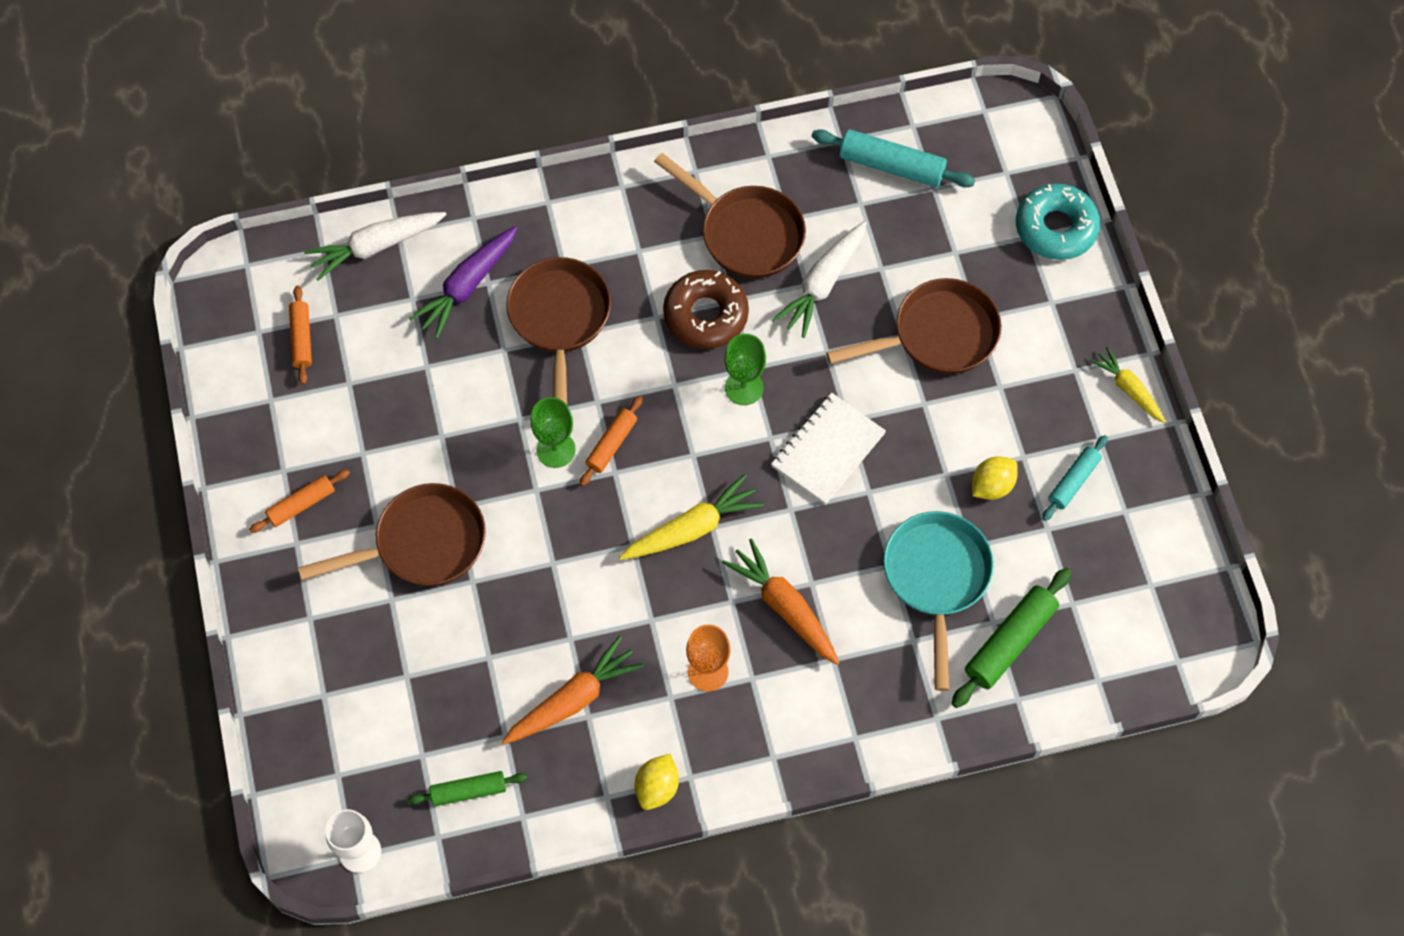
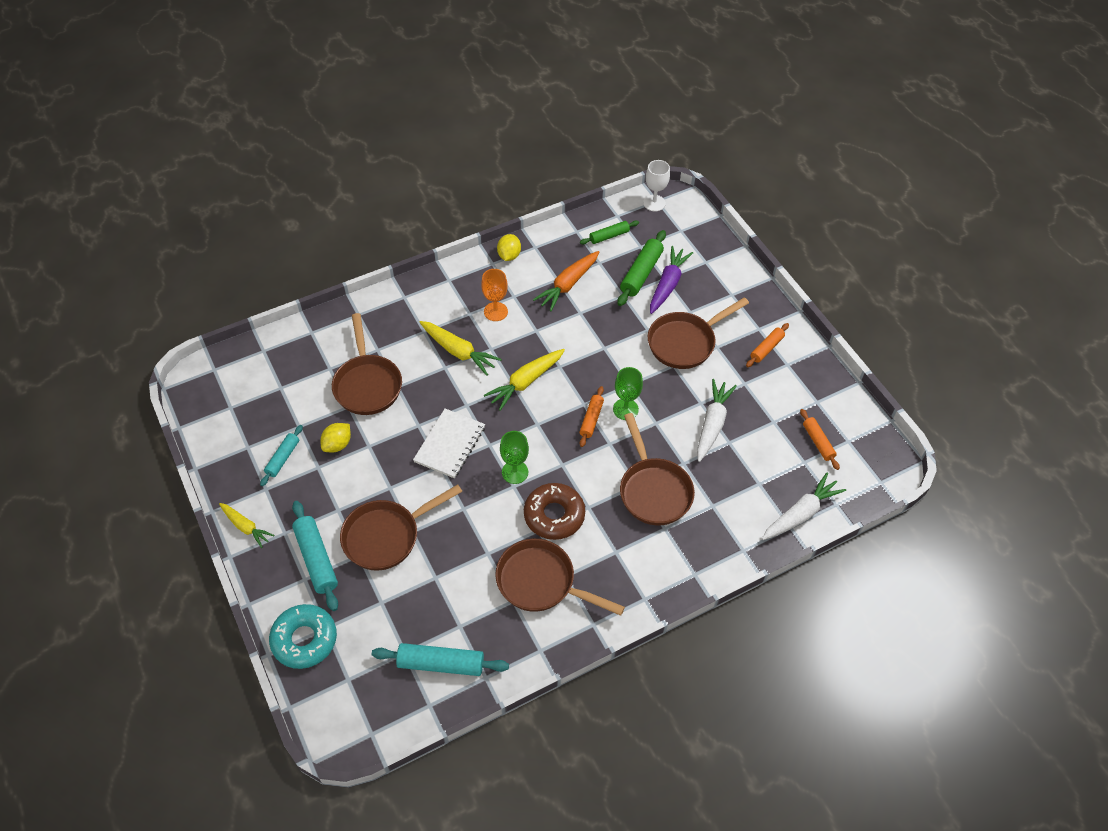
camera: 165 degrees right, 10 degrees down
purple carrot [408,226,518,339] -> purple carrot moved to [650,246,693,314]
orange carrot [722,538,840,665] -> yellow carrot [419,321,502,376]
white carrot [772,221,867,338] -> white carrot moved to [697,379,737,462]
turquoise pan [883,511,994,691] -> brown pan [332,313,402,415]
green rolling pin [952,568,1071,708] -> green rolling pin moved to [617,230,666,306]
none -> turquoise rolling pin [292,501,338,611]

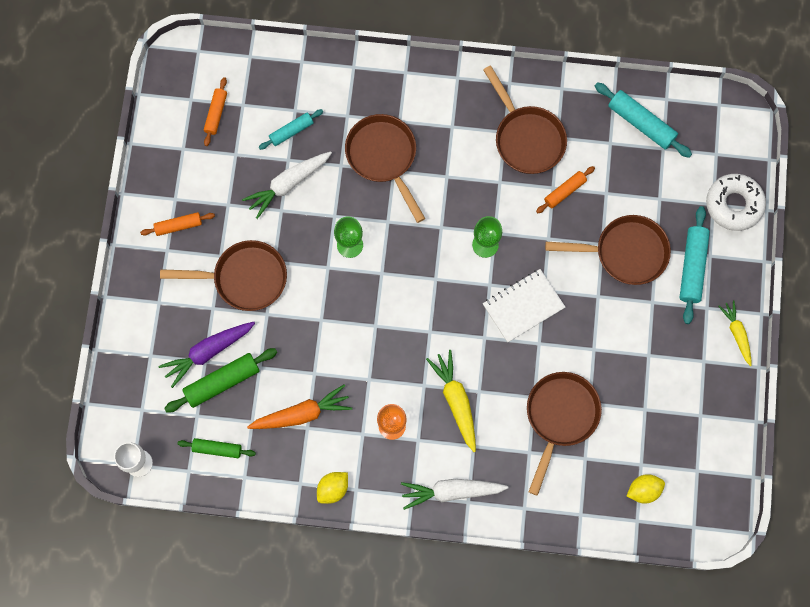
camera: 145 degrees left, 20 degrees up
turquoise rolling pin [260,425,303,486] -> turquoise rolling pin moved to [259,109,323,150]
turquoise donut [269,604,337,669] -> white donut [706,174,766,231]
yellow lemon [320,423,351,452] -> yellow lemon moved to [627,474,665,504]
yellow carrot [484,349,565,411] -> none
brown donut [524,483,585,540] -> none
orange rolling pin [580,386,604,447] -> orange rolling pin moved to [536,166,595,213]
brown pan [620,413,695,525] -> brown pan turned 45 degrees counterclockwise [345,114,425,223]
white carrot [762,473,846,540] -> white carrot moved to [401,479,508,510]

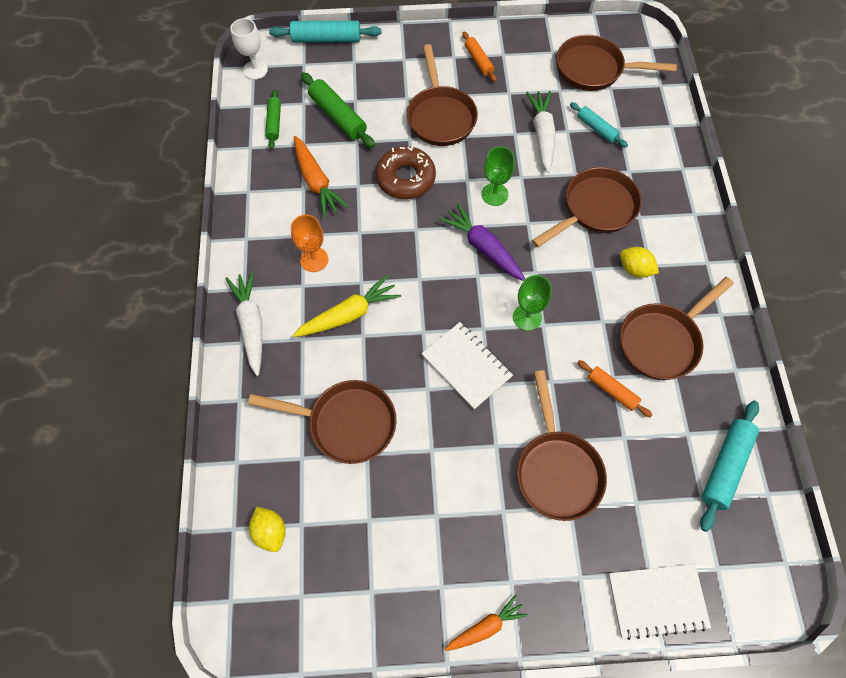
camera: 80 degrees right, 10 degrees down
purple carrot [159,322,255,388] -> purple carrot moved to [439,203,525,281]
orange rolling pin [204,77,227,146] -> brown pan [556,35,677,91]
white carrot [242,151,332,219] -> white carrot turned 45 degrees clockwise [526,91,556,173]
yellow lemon [317,472,348,504] -> yellow lemon moved to [620,247,659,278]
turquoise rolling pin [679,206,710,324] -> turquoise rolling pin moved to [269,21,381,43]
white donut [706,174,766,231] -> white notebook [609,564,711,640]
yellow carrot [718,300,752,366] -> orange carrot [445,595,528,651]
none -> brown donut [375,146,436,199]

